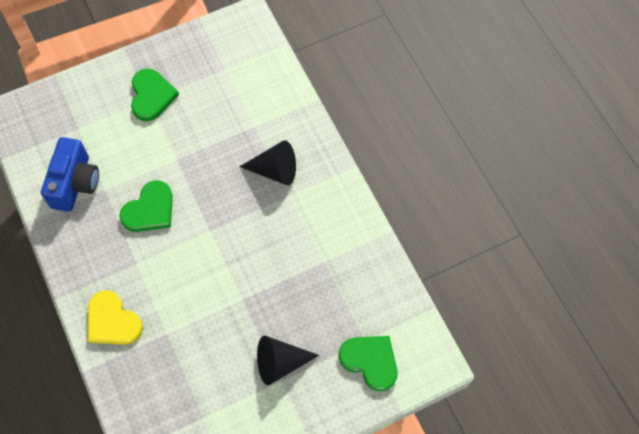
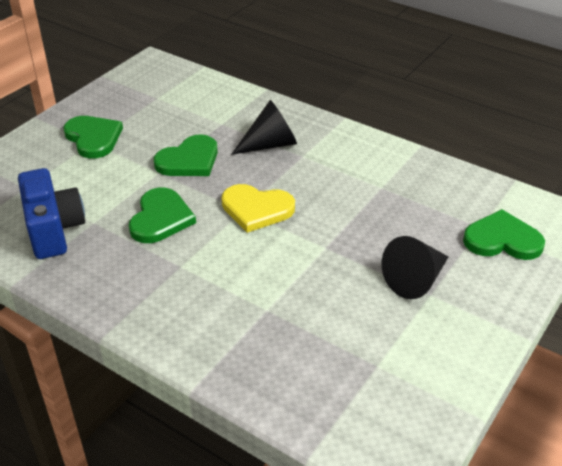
camera: 30 degrees left, 25 degrees down
yellow heart [88,290,143,345] -> yellow heart moved to [221,184,295,233]
none -> green heart [154,134,218,176]

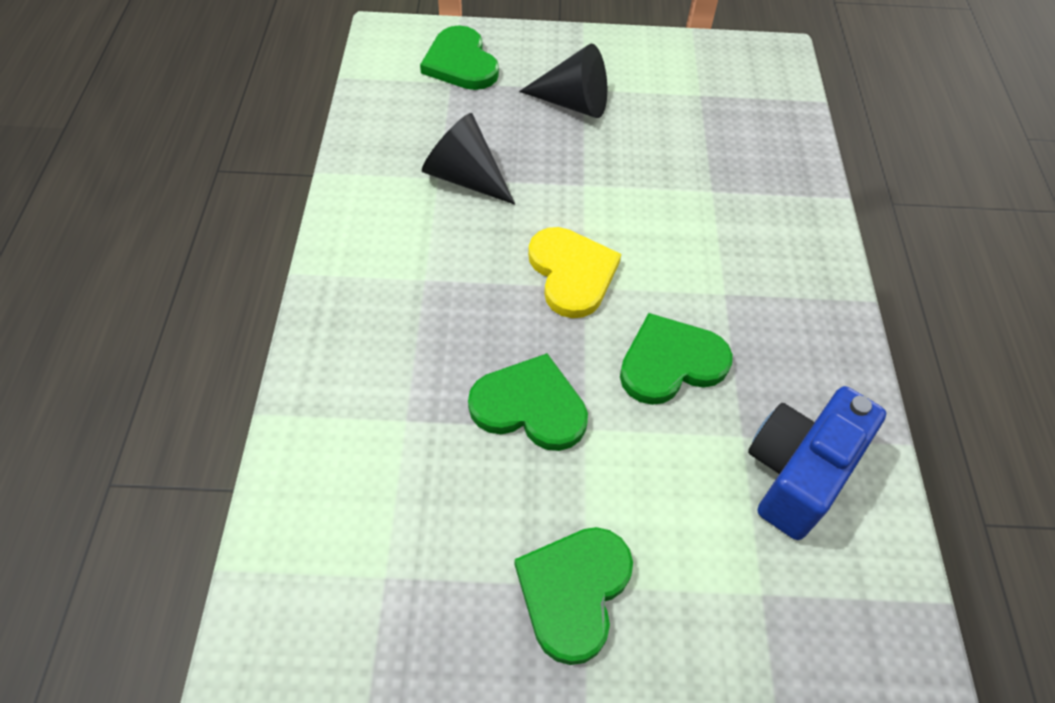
camera: 125 degrees left, 15 degrees up
black cone [232,100,297,154] -> black cone moved to [422,113,515,205]

